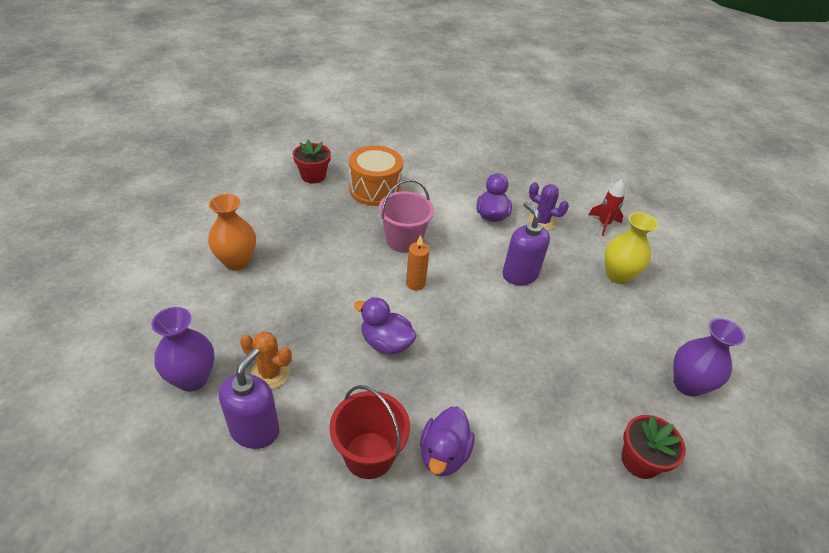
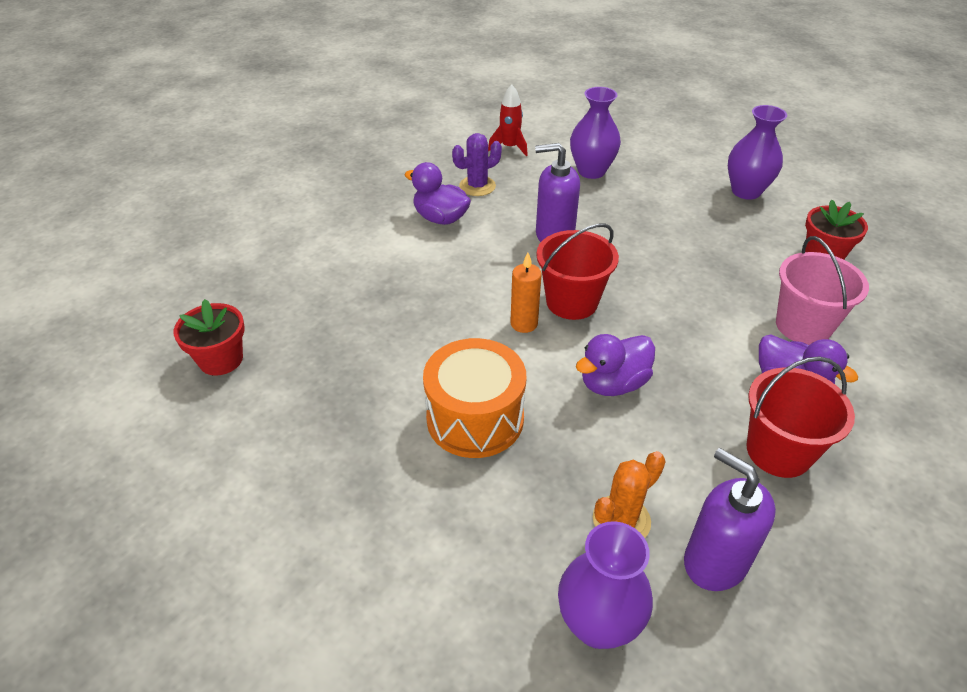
camera: 60 degrees left, 0 degrees up
orange vase [208,194,256,270] -> none
orange drum [349,146,403,206] -> orange drum moved to [423,338,527,458]
pink bucket [378,179,434,253] -> pink bucket moved to [776,236,869,345]
yellow vase [604,212,658,284] -> purple vase [570,87,621,179]
none -> red bucket [536,223,619,320]

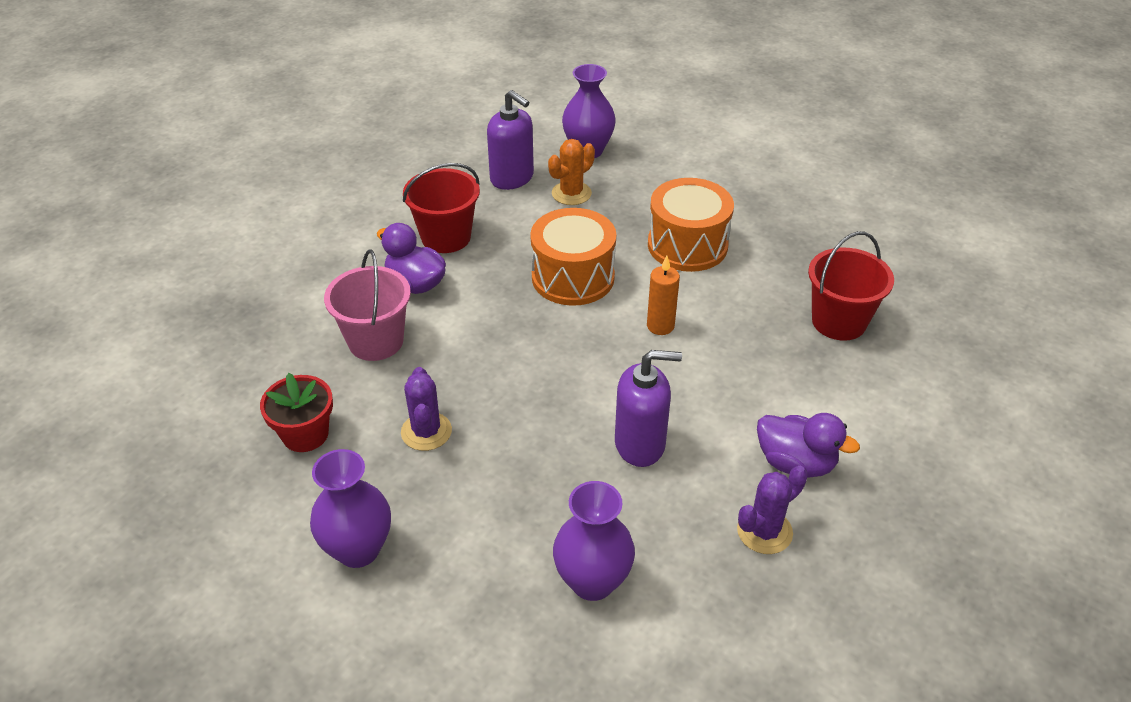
camera: 175 degrees right, 0 degrees up
red flower pot [174,299,245,376] -> none
red rocket [488,84,528,156] -> none
red bucket [536,223,619,320] -> red bucket moved to [808,231,894,341]
purple duck [576,334,655,396] -> orange drum [530,208,616,306]
none -> purple cactus [401,367,452,451]

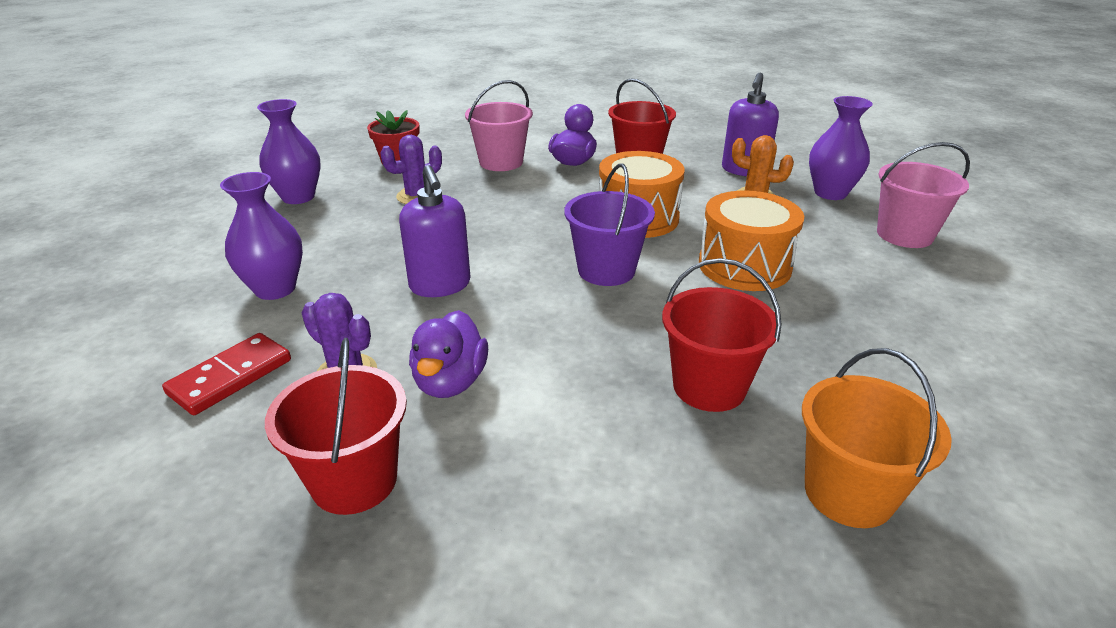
camera: 70 degrees right, 10 degrees down
orange candle [647,256,680,335] -> purple bucket [564,163,655,286]
none -> red domino [162,333,291,415]
none -> red bucket [265,338,407,515]
none -> orange bucket [802,348,952,528]
none -> pink bucket [877,142,970,248]

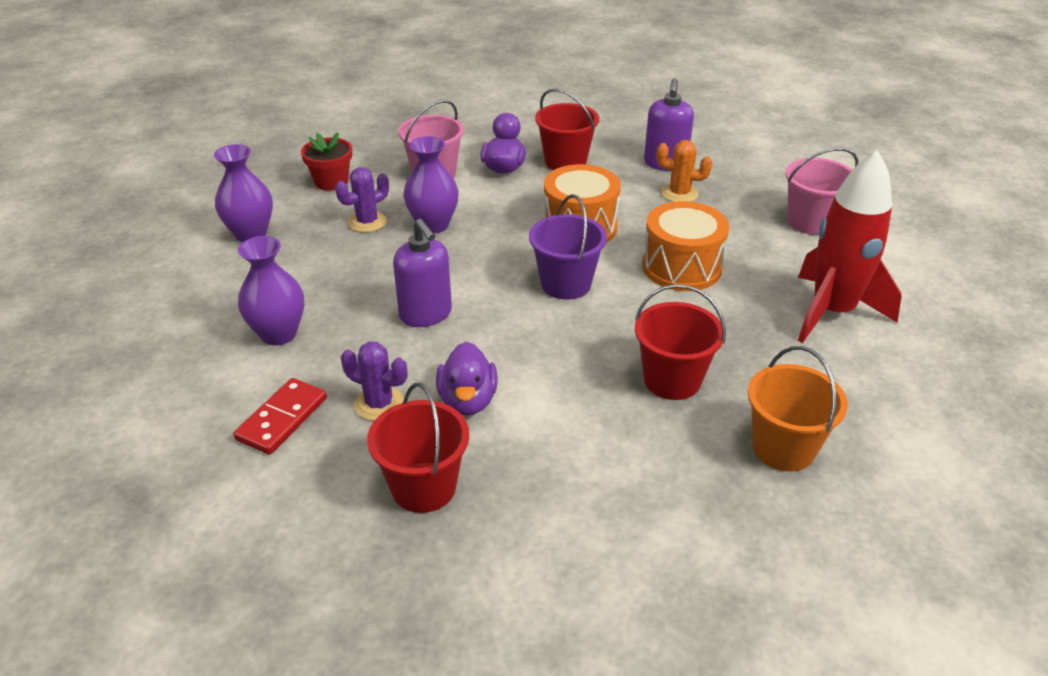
camera: 10 degrees left, 5 degrees up
purple vase [809,96,873,200] -> purple vase moved to [403,136,459,234]
none -> red rocket [798,150,902,343]

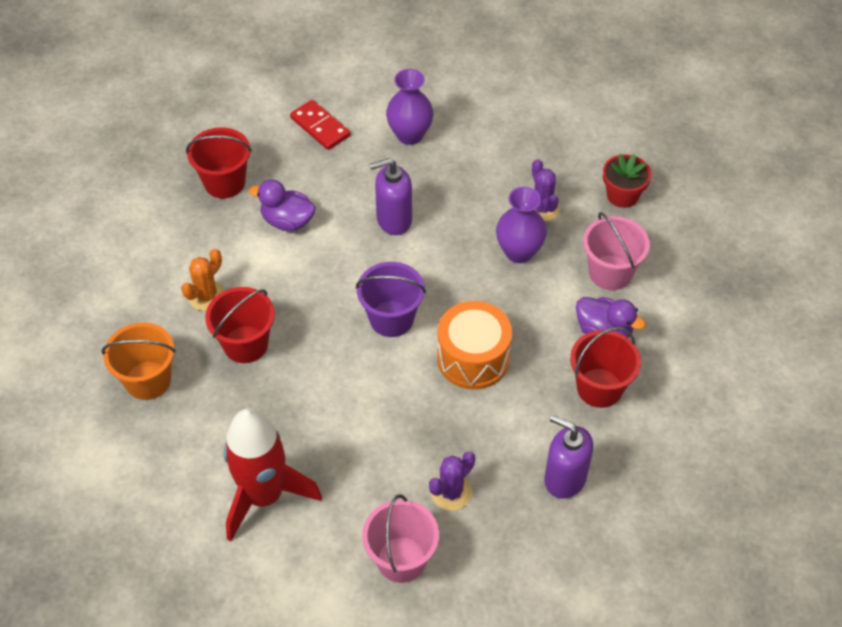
camera: 110 degrees right, 15 degrees up
purple vase [214,144,273,242] -> none
purple cactus [341,342,407,421] -> purple cactus moved to [429,452,475,511]
orange drum [642,201,729,291] -> none
orange cactus [657,140,712,202] -> orange cactus moved to [181,249,225,311]

